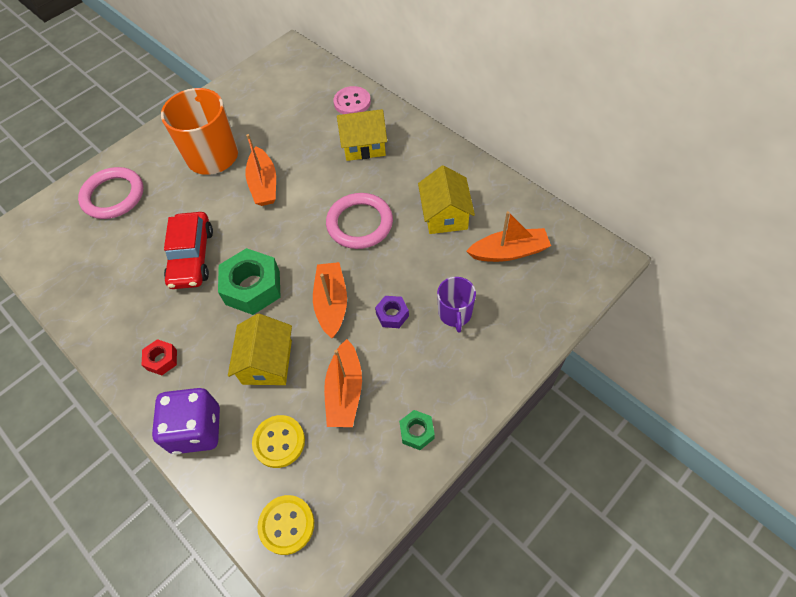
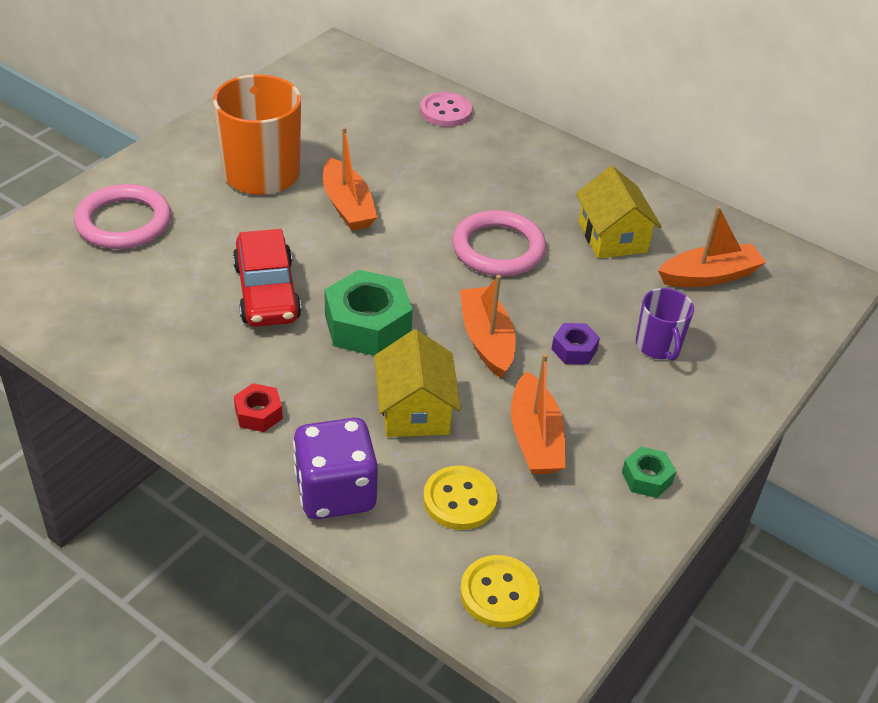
camera: 15 degrees left, 15 degrees down
yellow house [337,109,387,161] -> none

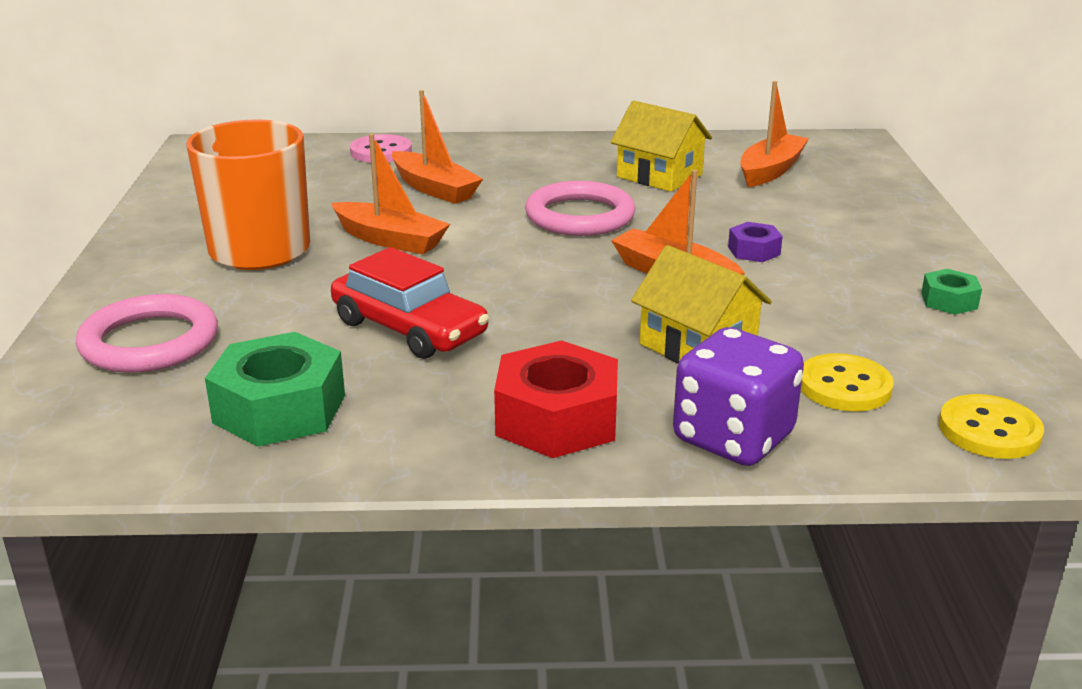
camera: 35 degrees left, 15 degrees down
red nut [234,383,283,432] -> red nut [494,340,618,458], size x1.97
green nut [324,270,413,356] -> green nut moved to [205,332,345,447]
orange boat [511,353,565,474] -> orange boat moved to [392,90,483,204]
purple mug [636,288,694,361] -> none

